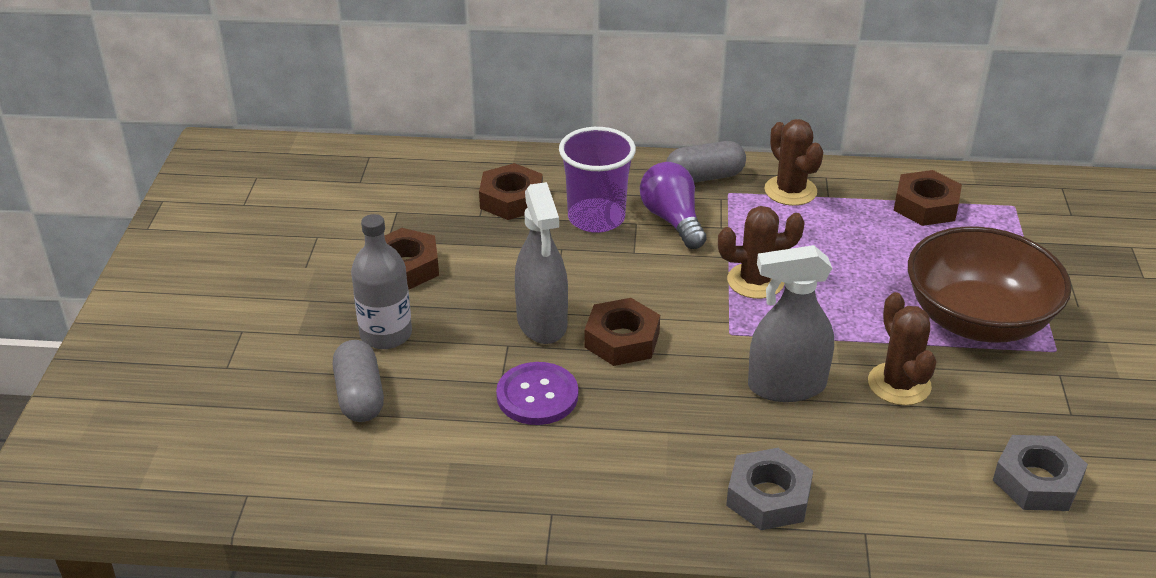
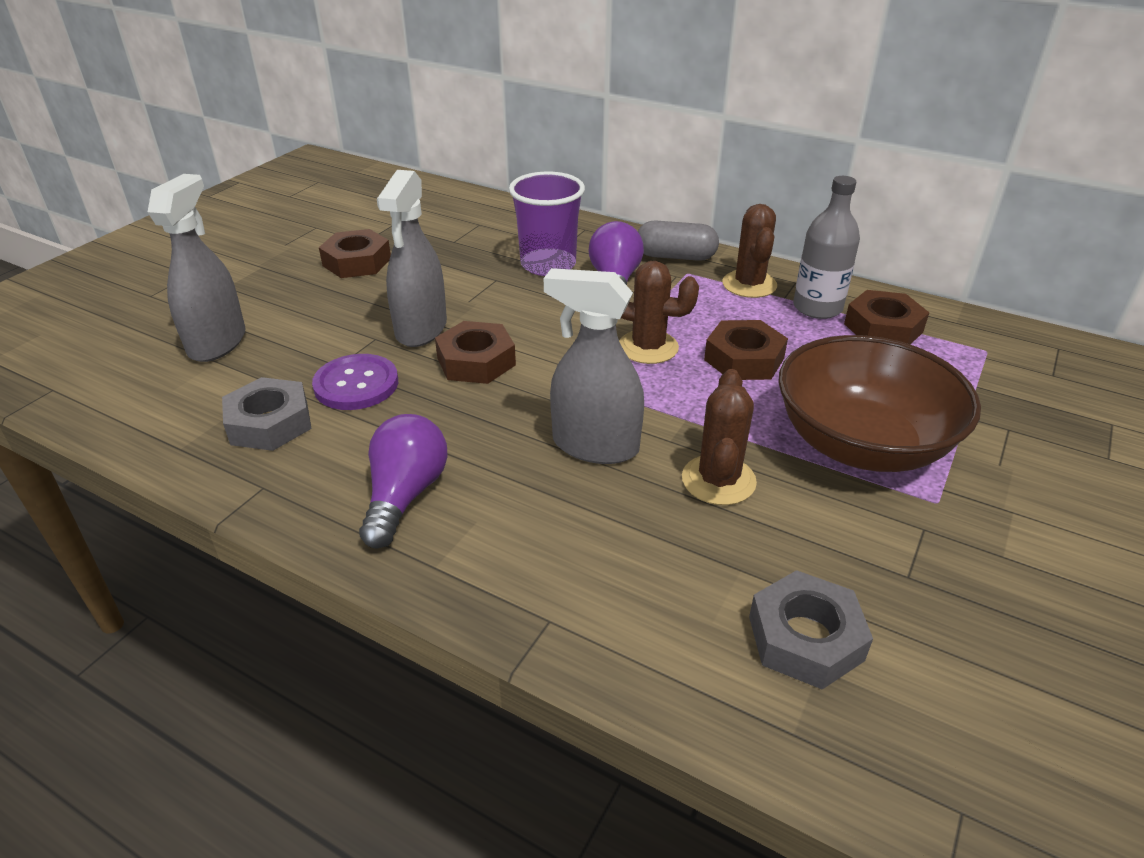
camera: 25 degrees right, 0 degrees up
grey capsule [333,340,384,422] -> grey spray bottle [148,174,246,362]
grey bottle [351,214,412,349] -> grey bottle moved to [793,176,860,319]
brown nut [479,163,543,220] -> brown nut moved to [704,320,788,380]
grey nut [726,448,813,530] -> grey nut moved to [222,377,312,451]
none -> purple light bulb [359,414,448,549]

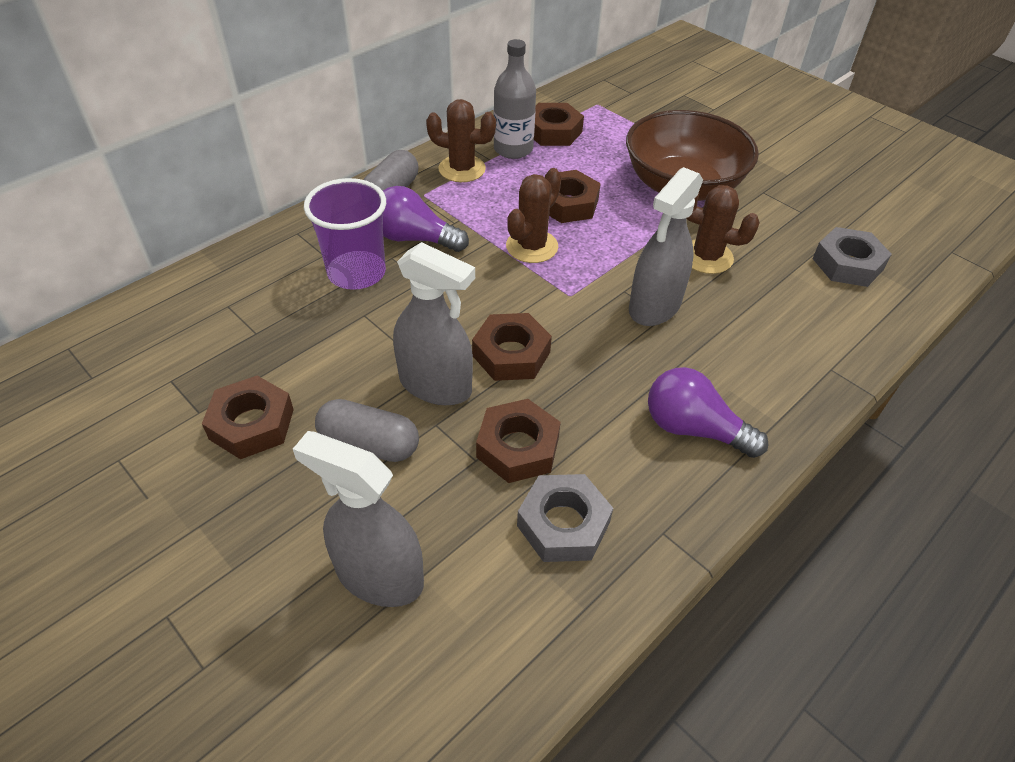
camera: 75 degrees left, 10 degrees up
purple button [312,354,398,410] -> brown nut [476,399,561,483]
none -> grey capsule [315,399,419,462]

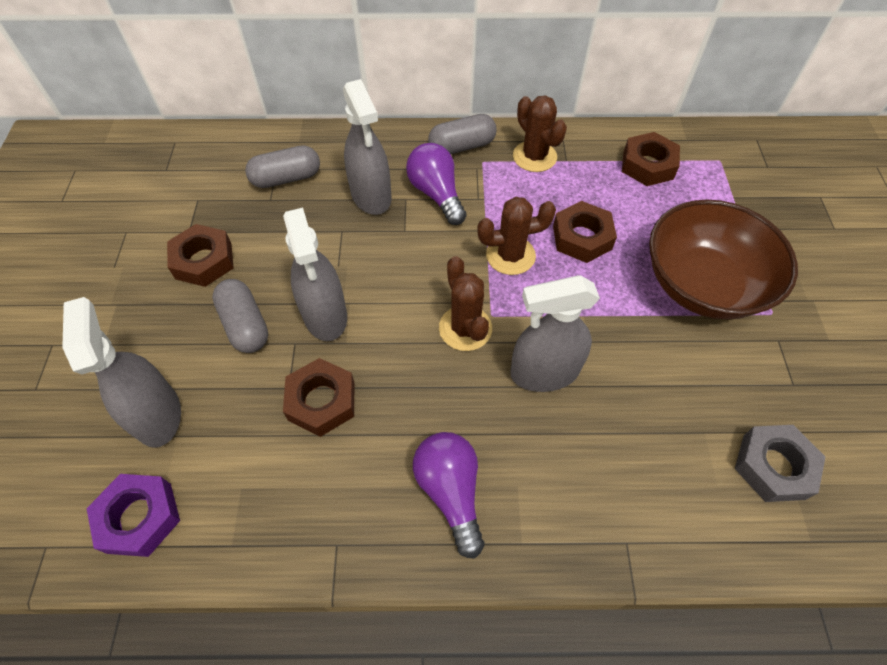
camera: 45 degrees right, 10 degrees up
purple cup [304,178,386,290] -> grey spray bottle [343,79,392,215]
brown nut [472,313,552,381] -> none
grey bottle [494,39,536,159] -> none
grey nut [517,474,613,562] -> none
brown cactus [686,185,760,274] -> brown cactus moved to [439,256,492,351]
none -> purple nut [87,474,180,557]
none -> grey capsule [245,145,320,188]

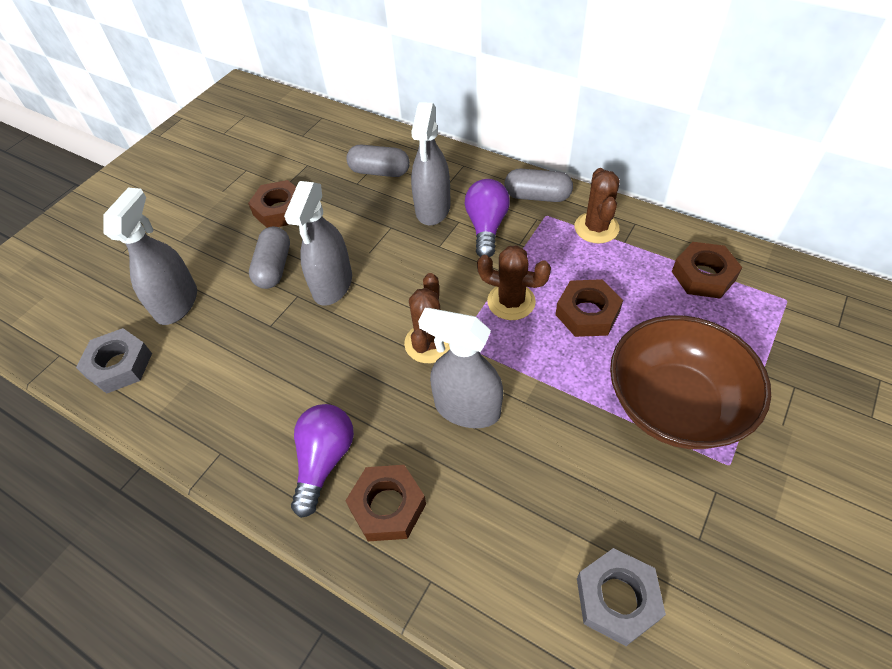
camera: 35 degrees right, 5 degrees down
purple nut [87,474,180,557] -> grey nut [76,328,152,394]
brown nut [283,358,354,437] -> brown nut moved to [345,465,426,541]

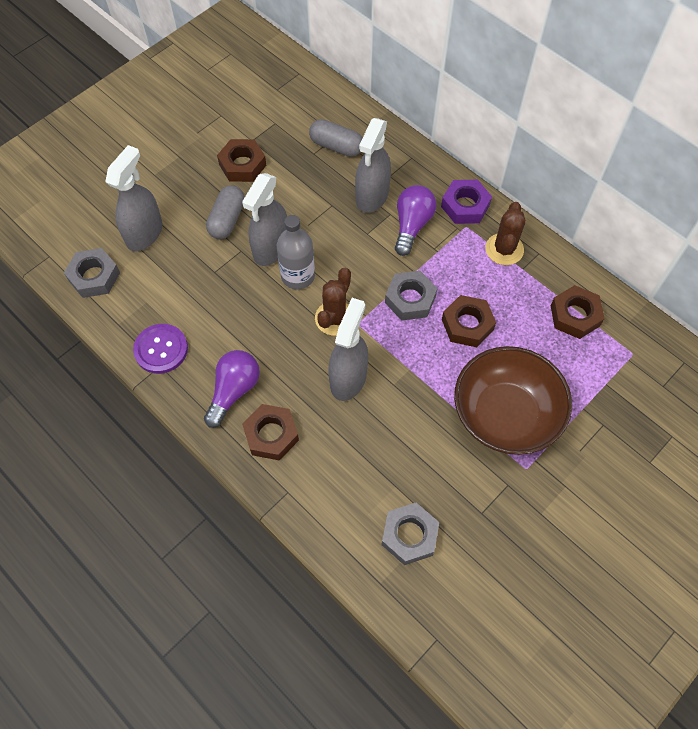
camera: 10 degrees right, 10 degrees up
grey spray bottle [418,308,503,428] -> grey spray bottle turned 75 degrees clockwise [328,298,368,401]
brown cactus [477,245,551,320] -> grey nut [385,271,437,321]
grey capsule [504,169,573,202] -> purple nut [441,180,492,224]
none -> purple button [133,324,188,374]
none -> grey bottle [277,215,315,290]

